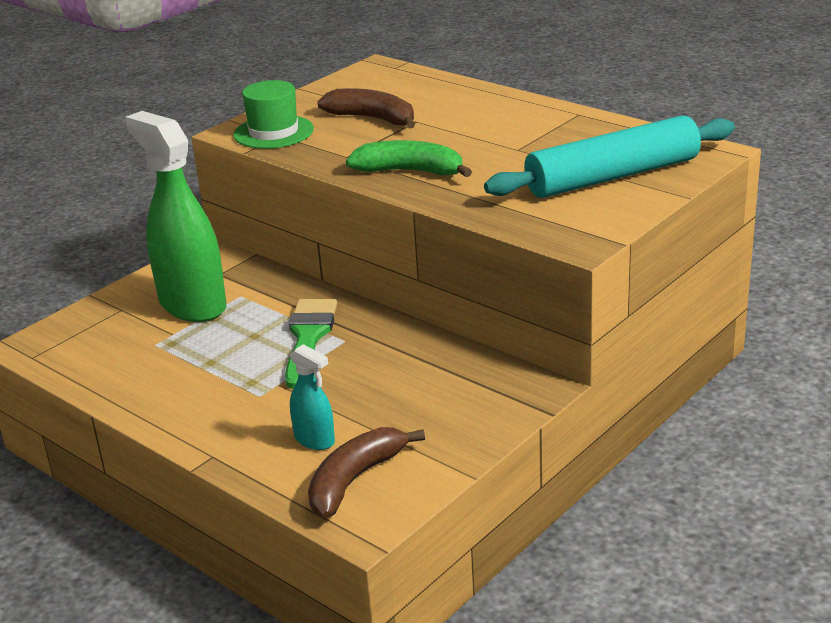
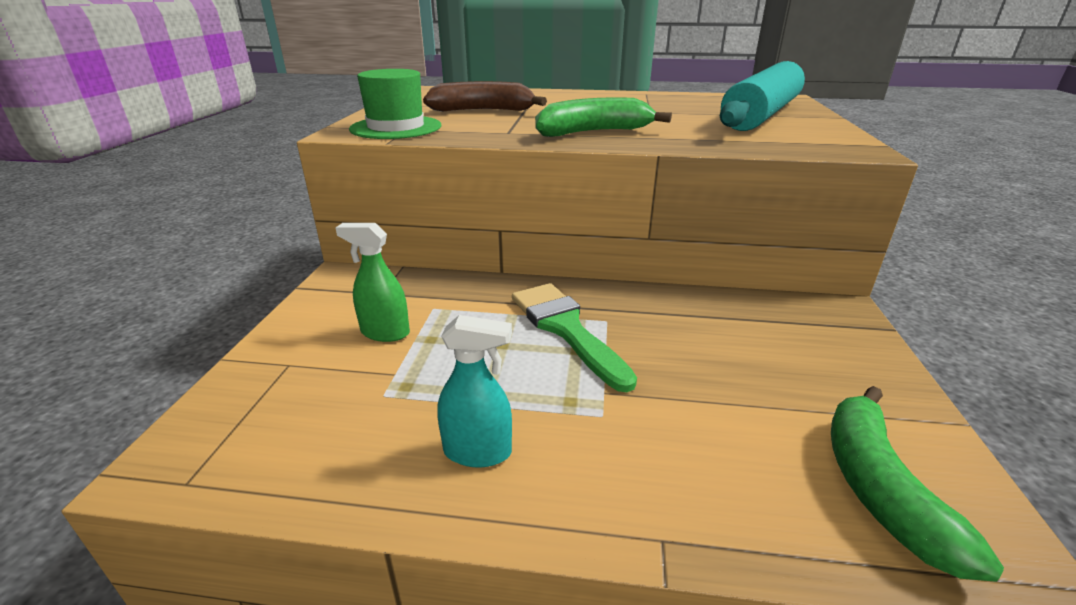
camera: 35 degrees left, 0 degrees up
green spray bottle [125,111,227,322] -> green spray bottle [335,223,410,342], size x0.46
turquoise spray bottle [290,344,335,450] -> turquoise spray bottle moved to [437,315,512,468]
brown banana [308,427,425,519] -> green banana [831,386,1004,582]

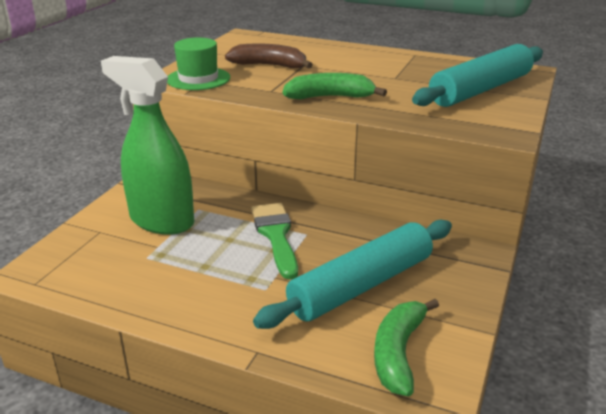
camera: 15 degrees right, 0 degrees up
green spray bottle [335,223,410,342] -> green spray bottle [101,56,194,235], size x2.19
turquoise spray bottle [437,315,512,468] -> none
none -> turquoise rolling pin [253,220,452,329]

